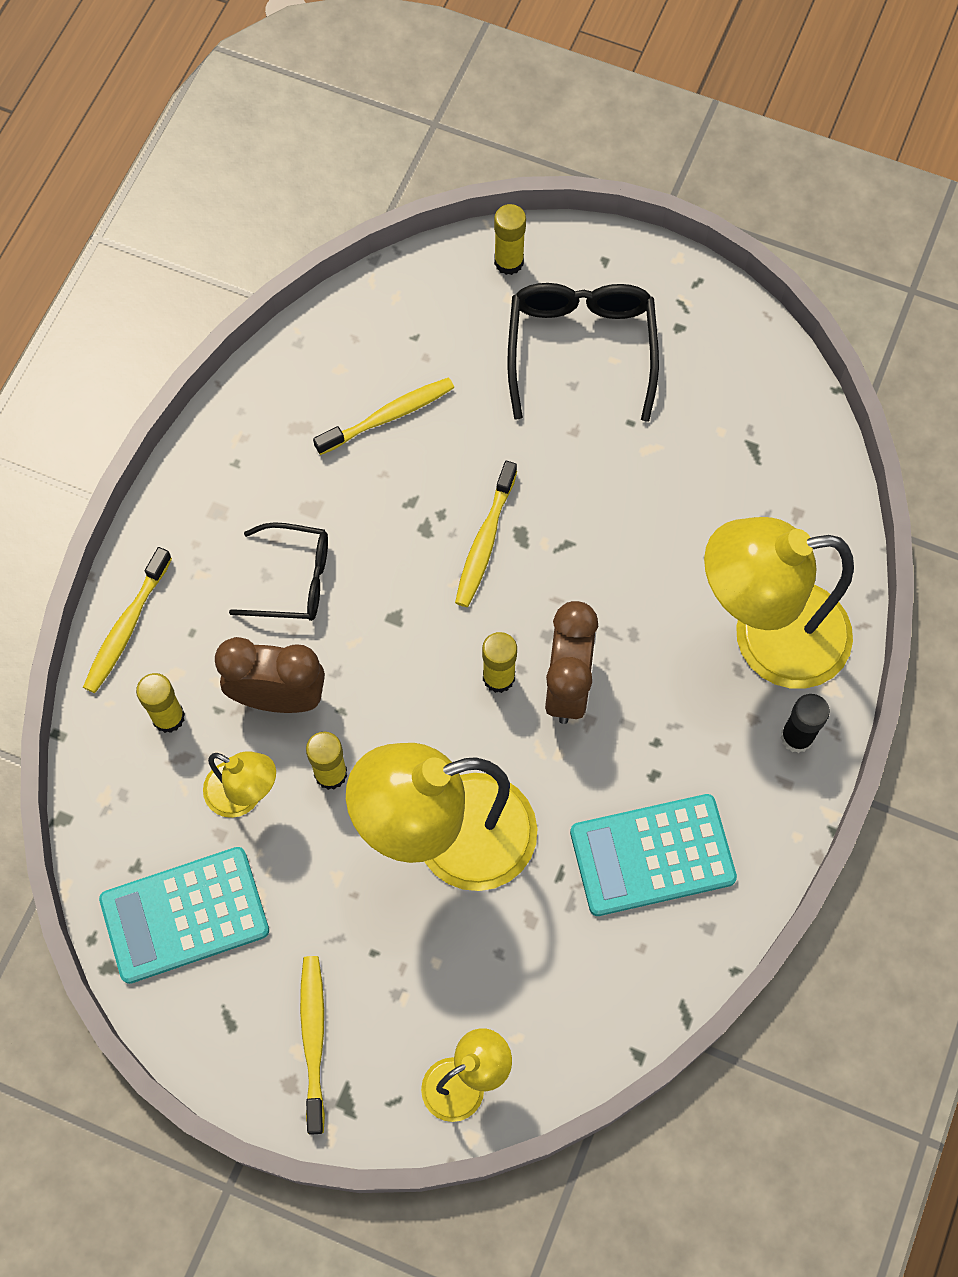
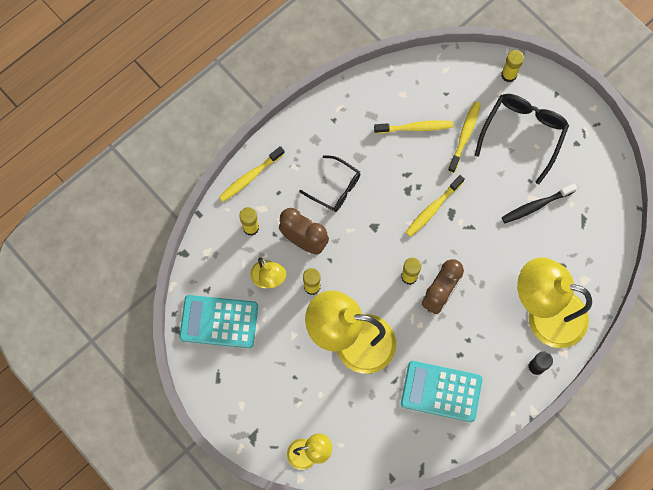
camera: 25 degrees right, 5 degrees up
yellow toothbrush [300,956,325,1135] -> yellow toothbrush moved to [448,101,481,173]
none -> black toothbrush [502,183,577,223]

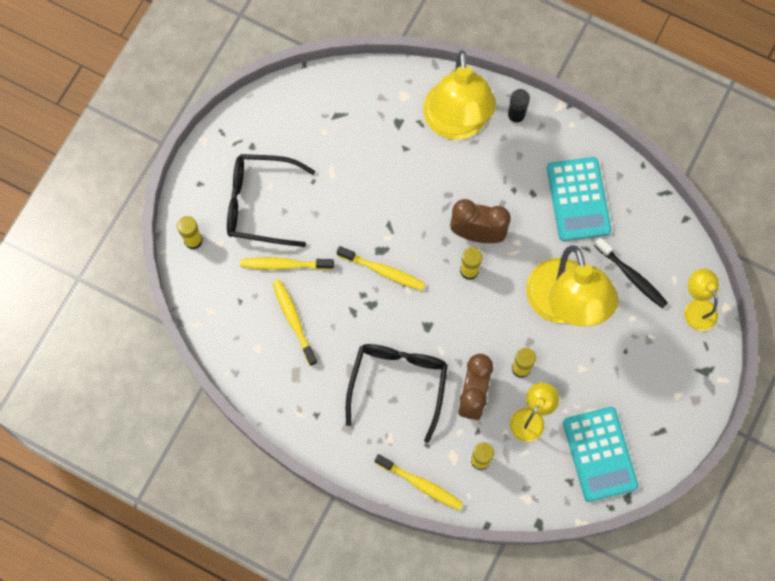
camera: 110 degrees left, 0 degrees up
black glasses [299,155,360,212] -> black glasses [346,344,448,443], size x1.53
black toothbrush [502,183,577,223] -> black toothbrush moved to [594,238,668,309]

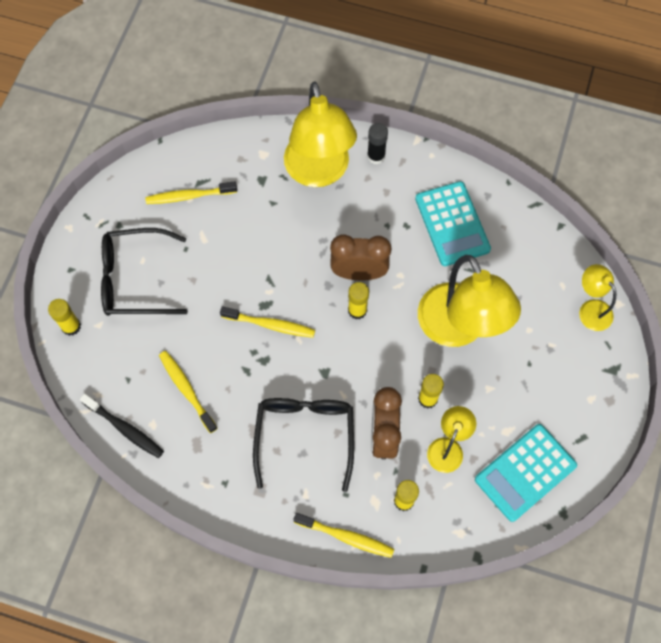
camera: 10 degrees left, 5 degrees down
yellow toothbrush [240,257,334,270] -> yellow toothbrush moved to [145,181,237,204]
turquoise calculator [563,407,638,502] -> turquoise calculator turned 75 degrees clockwise [475,424,577,522]
black toothbrush [594,238,668,309] -> black toothbrush moved to [80,393,164,458]

